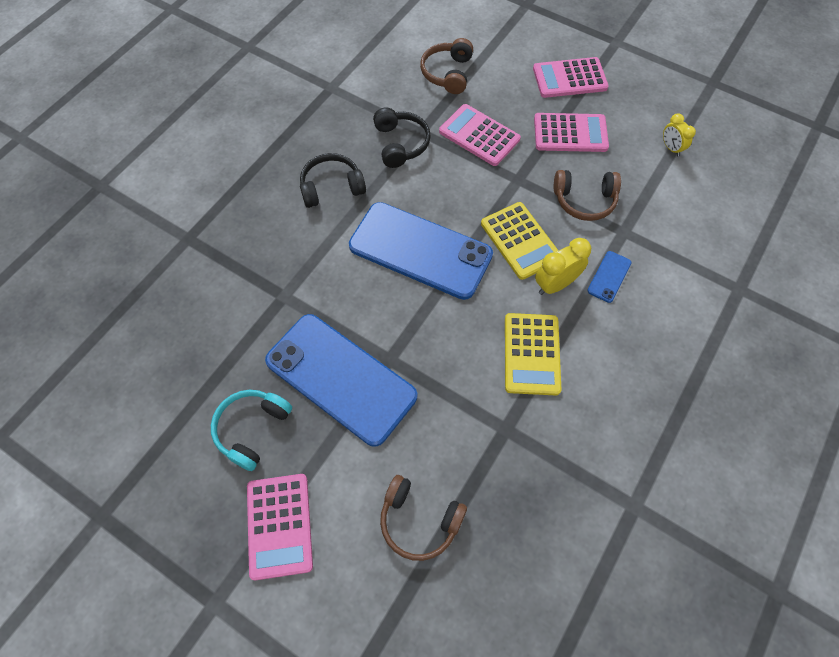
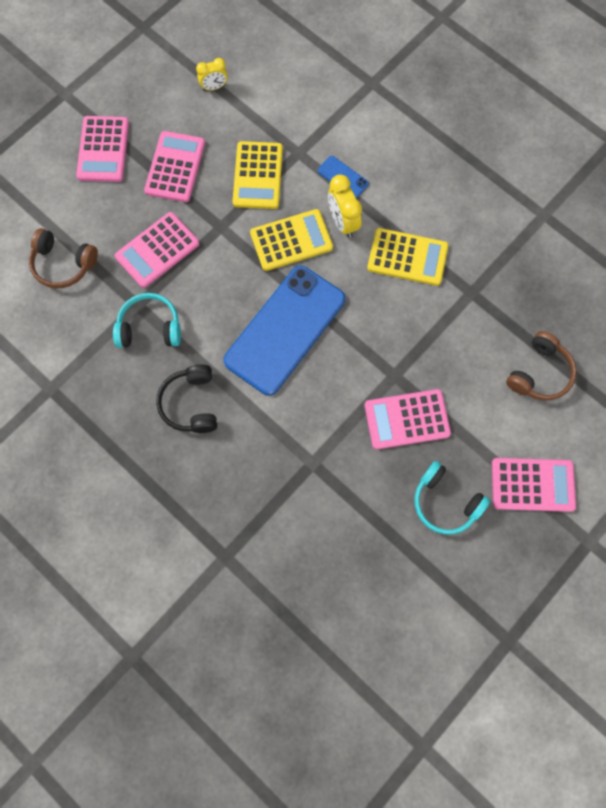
camera: 80 degrees left, 10 degrees up
blue phone [265,314,417,447] -> pink calculator [364,389,451,449]
black headphones [373,107,431,168] -> turquoise headphones [113,293,181,348]
brown headphones [554,170,621,221] -> yellow calculator [232,141,283,209]

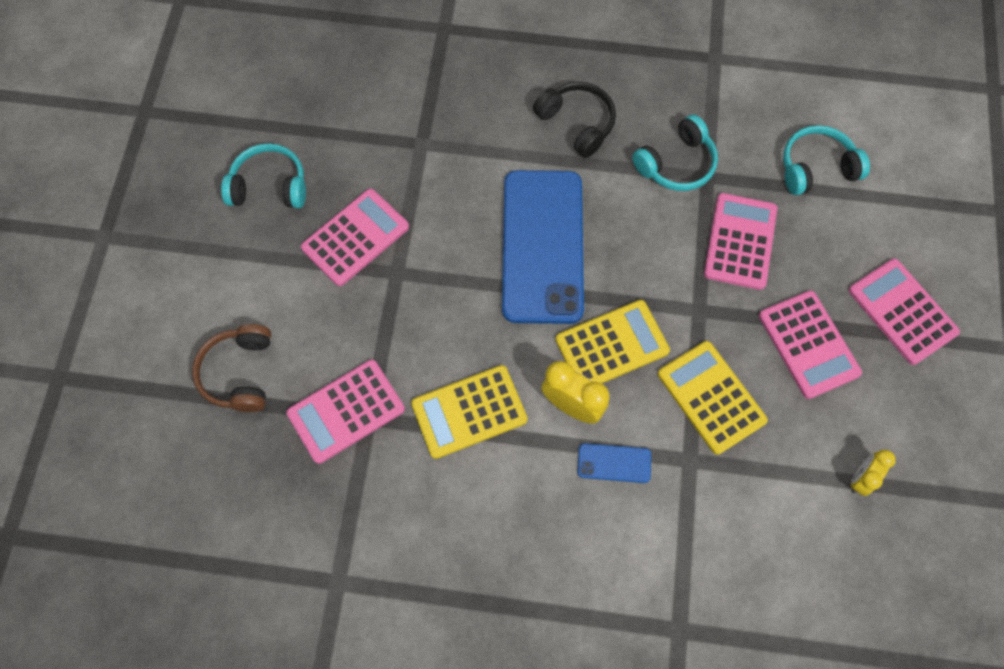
camera: 145 degrees right, 5 degrees down
brown headphones [29,228,98,288] -> turquoise headphones [783,125,870,195]
yellow calculator [250,209,333,271] -> yellow calculator turned 150 degrees counterclockwise [556,300,670,384]
pink calculator [492,458,576,512] -> pink calculator moved to [287,359,405,464]

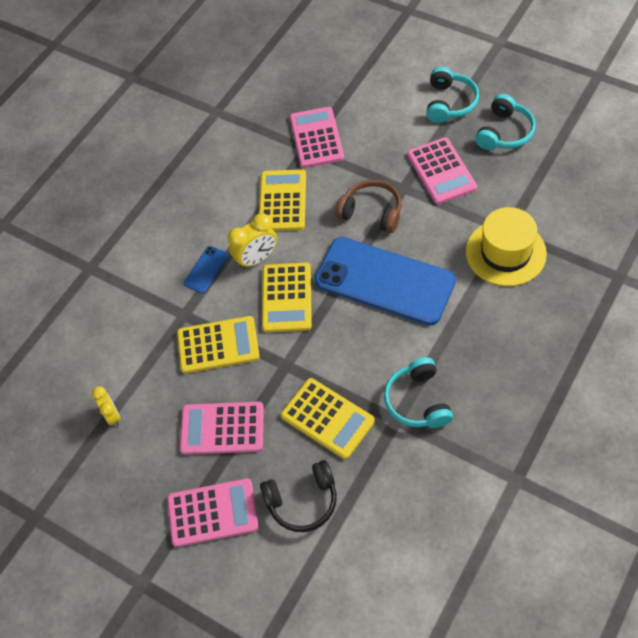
camera: 120 degrees right, 10 degrees down
brown headphones [192,324,271,412] -> brown headphones moved to [336,179,401,233]
black headphones [533,82,616,158] -> black headphones moved to [260,460,337,532]
pink calculator [704,193,778,290] -> yellow calculator [281,378,375,459]
turquoise headphones [783,125,870,195] -> turquoise headphones moved to [426,67,479,123]
none -> yellow hat [466,207,547,286]

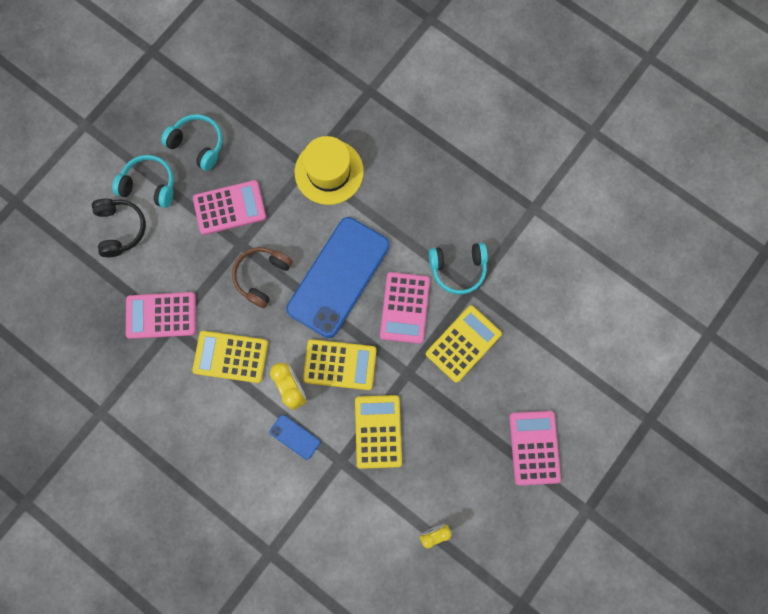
camera: 90 degrees left, 20 degrees up
pink calculator [180,402,264,455] -> pink calculator moved to [380,272,430,344]
black headphones [260,460,337,532] -> black headphones moved to [92,199,146,257]

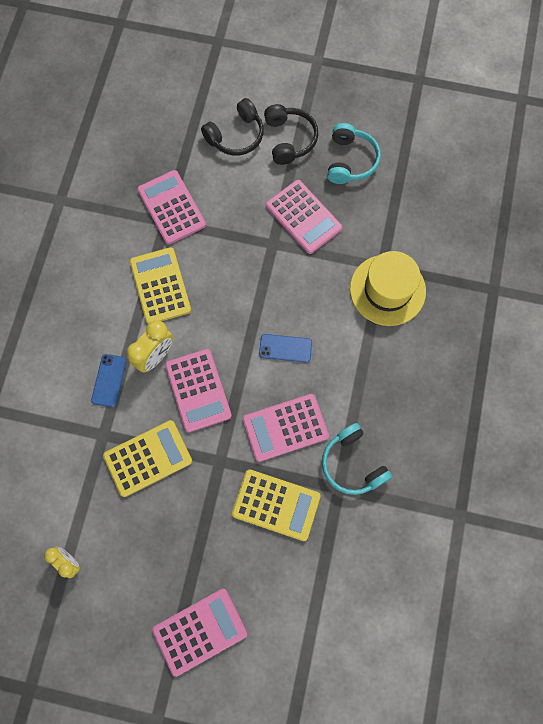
camera: 65 degrees right, 5 degrees down
turquoise headphones [112,155,174,208] -> black headphones [264,104,318,165]
brown headphones [232,247,292,308] -> none
blue phone [286,217,390,338] -> blue phone [259,334,312,362], size x0.40
yellow calculator [303,339,376,390] -> pink calculator [165,349,232,432]

